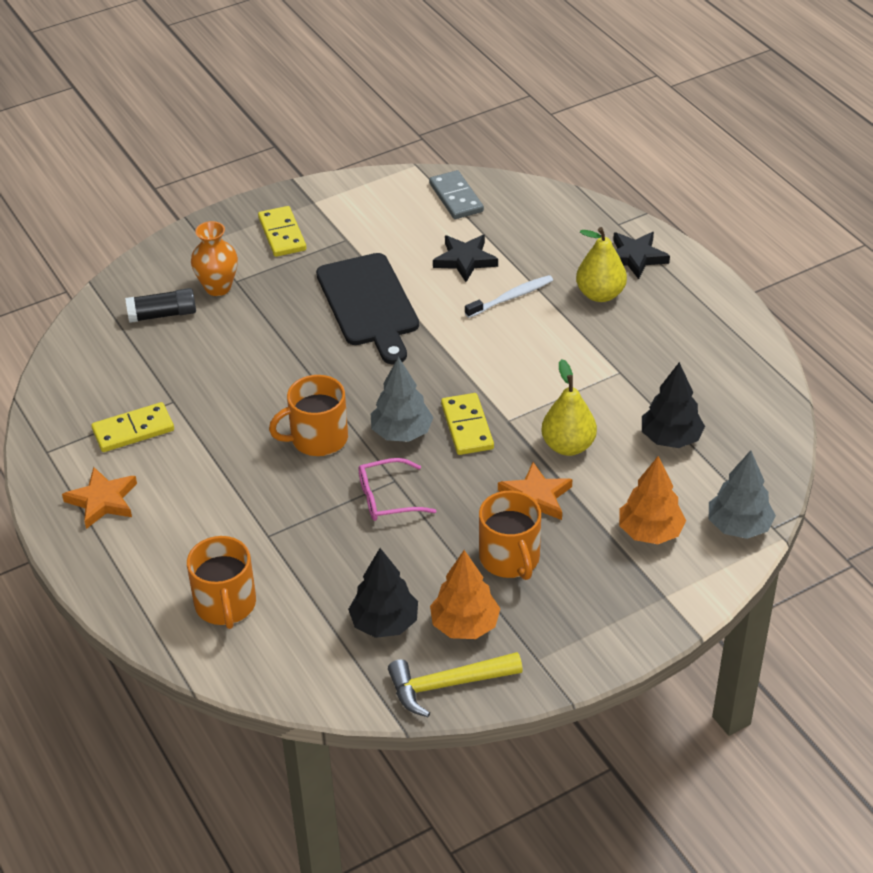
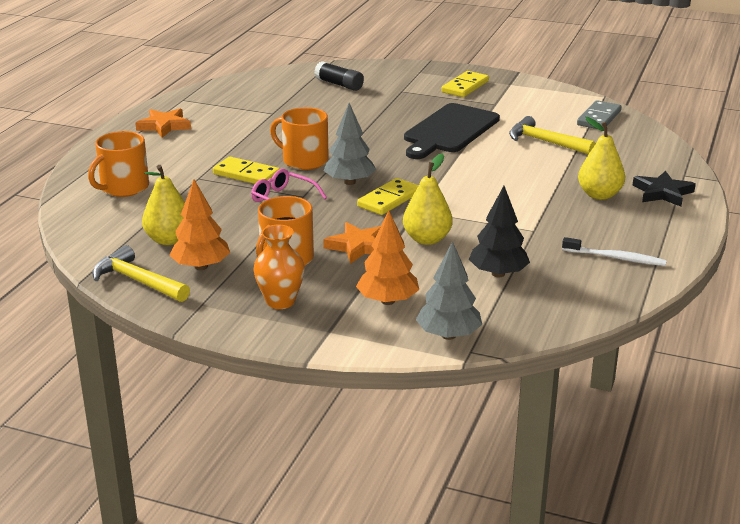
camera: 50 degrees right, 15 degrees down
yellow domino [91,402,174,452] -> yellow domino moved to [213,157,280,184]
orange vase [191,221,238,296] -> orange vase moved to [253,225,305,309]
black tree [348,548,418,638] -> yellow pear [142,165,185,245]
black star [433,235,498,282] -> yellow hammer [509,116,595,154]
white toothbrush [465,275,553,318] -> white toothbrush moved to [562,237,667,266]

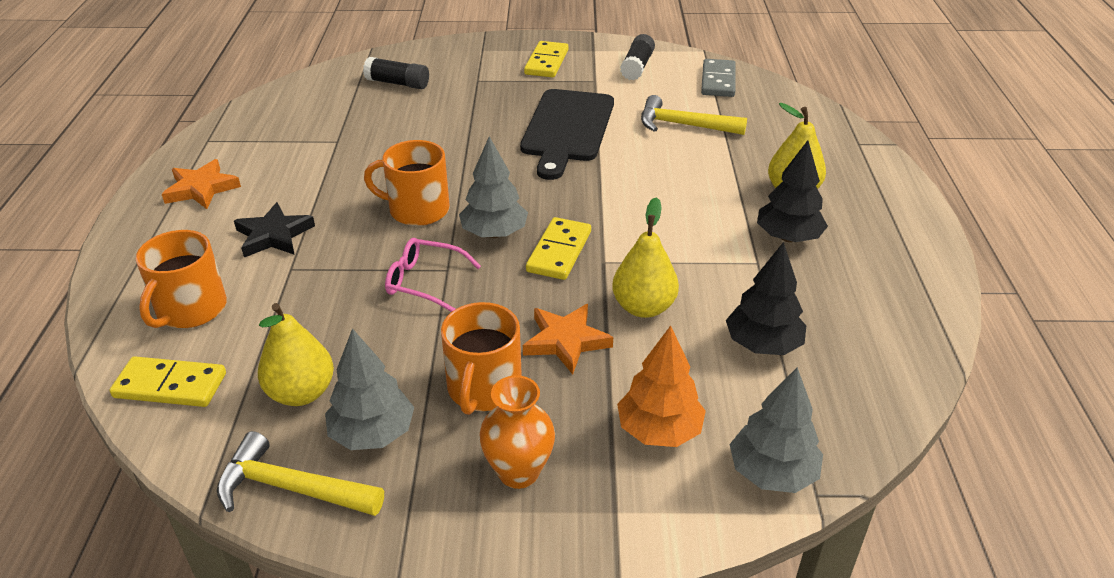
camera: 20 degrees left, 10 degrees up
orange tree [169,179,230,270] -> grey tree [325,328,414,450]
yellow domino [213,157,280,184] -> yellow domino moved to [110,356,226,407]
white toothbrush [562,237,667,266] -> none
black star [633,171,696,207] -> black star moved to [234,202,315,257]
none -> black glue stick [620,34,655,81]
none -> black tree [757,140,828,242]

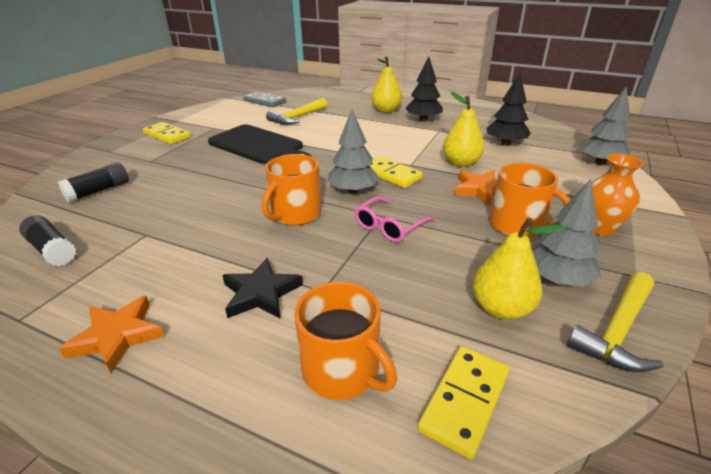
camera: 65 degrees left, 5 degrees down
orange tree [617,326,706,447] -> none
black glue stick [620,34,655,81] -> black glue stick moved to [19,215,76,266]

